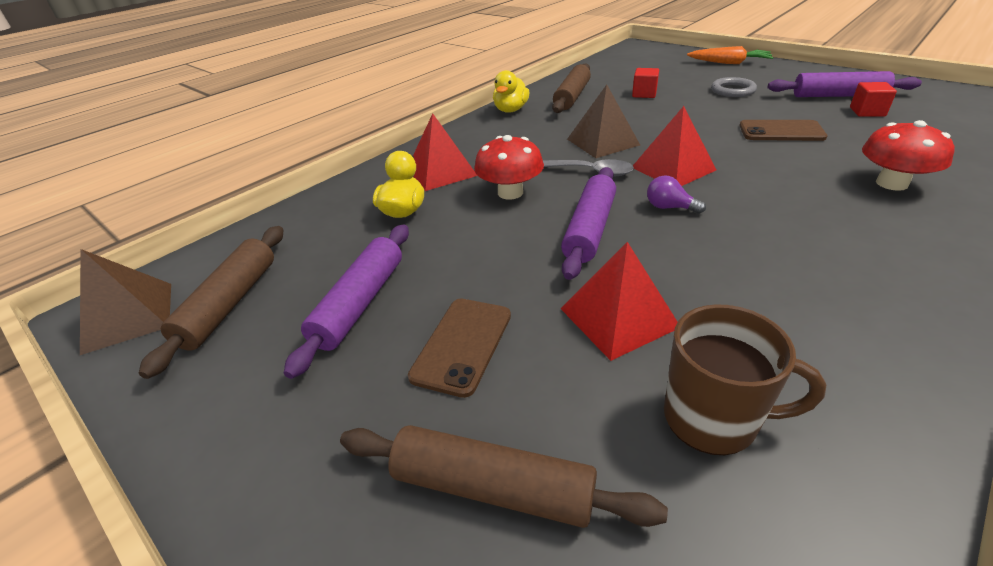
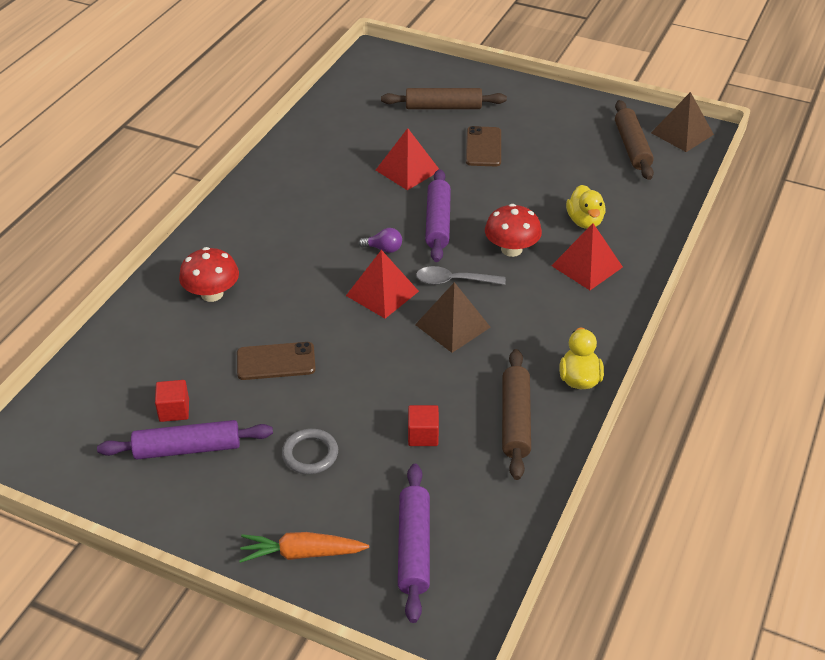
camera: 160 degrees right, 5 degrees up
purple rolling pin [284,225,409,379] -> purple rolling pin moved to [398,464,430,623]
brown mug [664,304,826,455] -> none

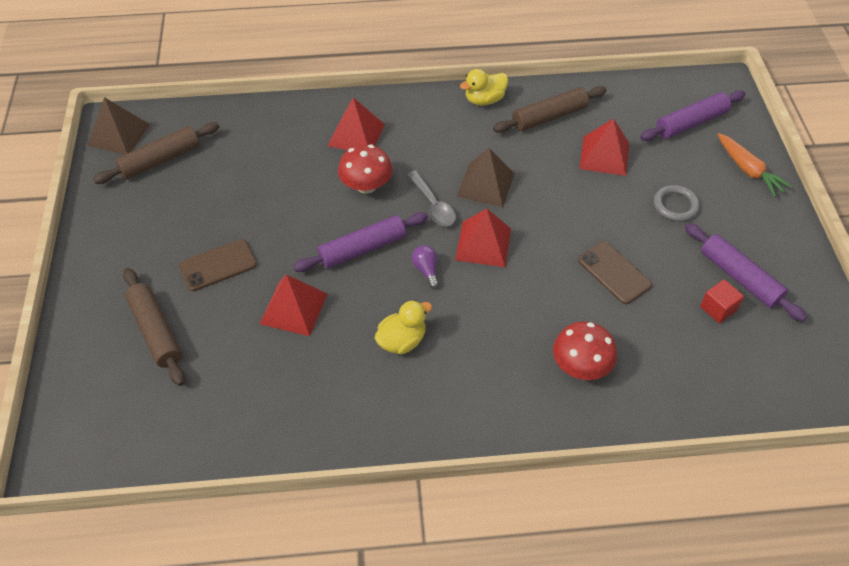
camera: 120 degrees left, 10 degrees up
red cube [408,405,439,446] -> red pyramid [579,118,629,176]
yellow duck [566,185,605,229] -> yellow duck moved to [375,300,432,354]

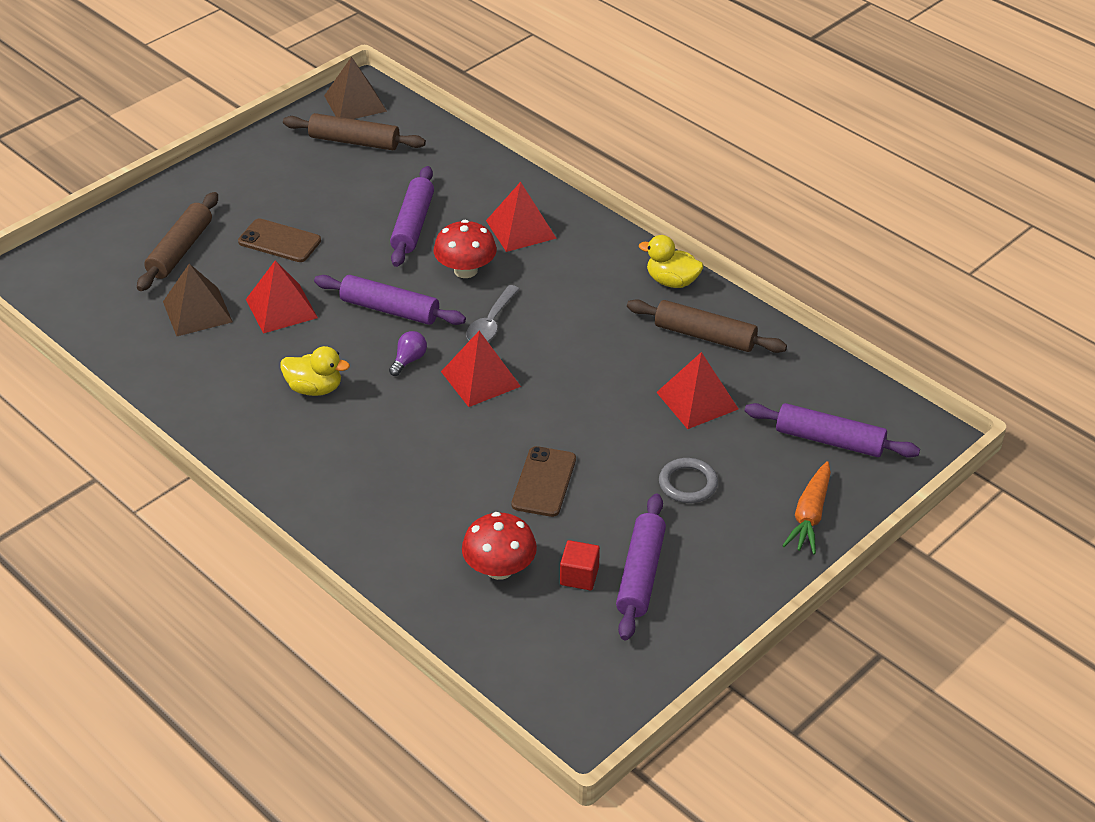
camera: 50 degrees right, 10 degrees down
brown pyramid [457,148,515,207] -> brown pyramid moved to [163,264,233,336]
red mushroom [553,321,617,380] -> red mushroom moved to [462,512,537,580]
none -> purple rolling pin [390,166,434,267]

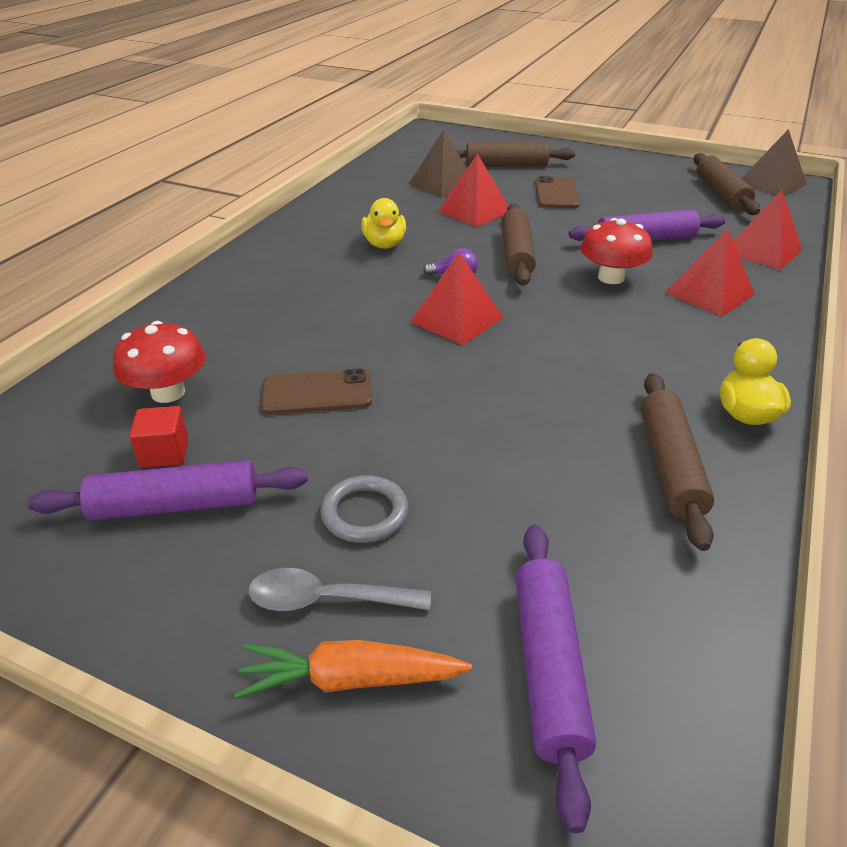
camera: 70 degrees right, 5 degrees down
purple rolling pin [314,275,466,325] -> brown rolling pin [502,204,536,286]
grey spoon [466,285,519,341] -> grey spoon moved to [248,568,431,611]
red pyramid [656,352,739,429] -> red pyramid moved to [733,190,802,270]

